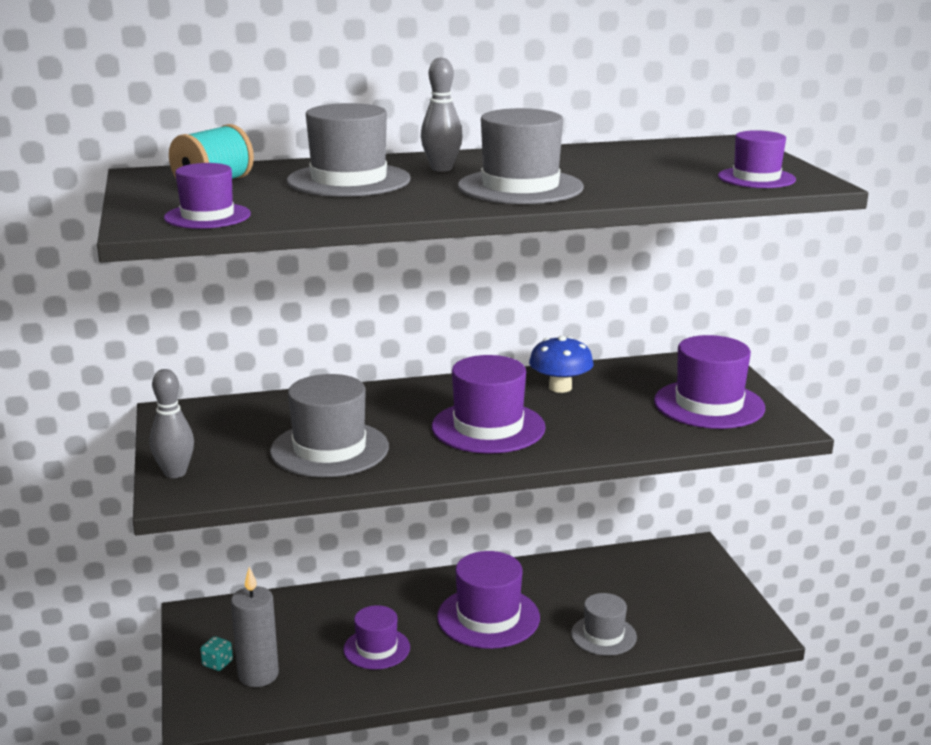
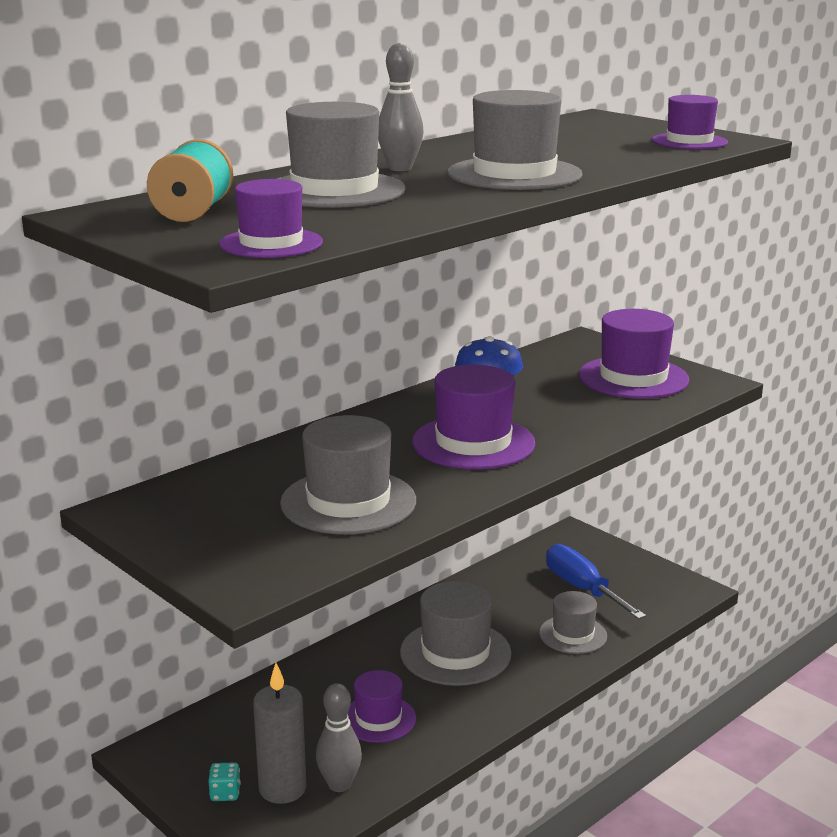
camera: 30 degrees left, 0 degrees up
grey bowling pin [150,369,194,478] -> grey bowling pin moved to [316,683,362,792]
purple hat [437,551,540,649] -> grey hat [400,581,511,686]
none -> blue screwdriver [546,544,646,619]

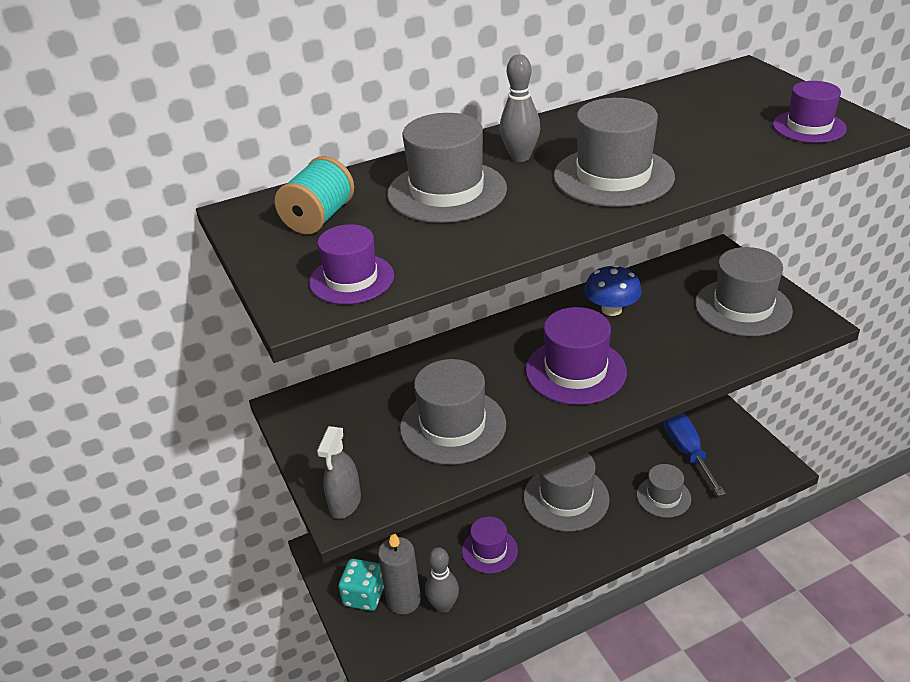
camera: 20 degrees right, 15 degrees up
turquoise dice [208,762,241,801] -> turquoise dice [339,559,384,611], size x1.79
purple hat [579,309,690,399] -> grey hat [695,247,793,336]
none -> grey spray bottle [317,426,361,519]

